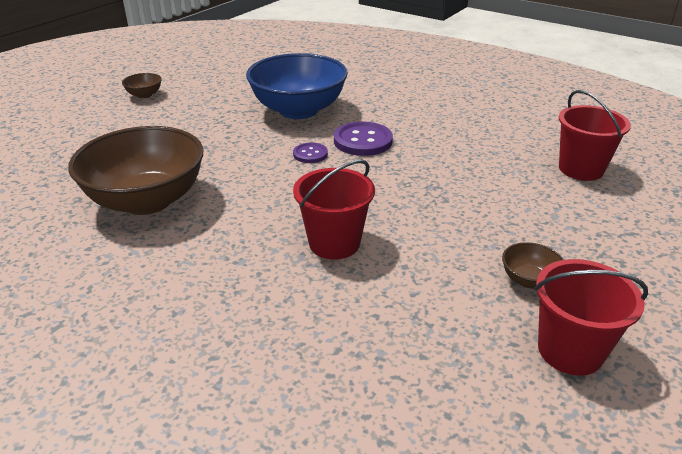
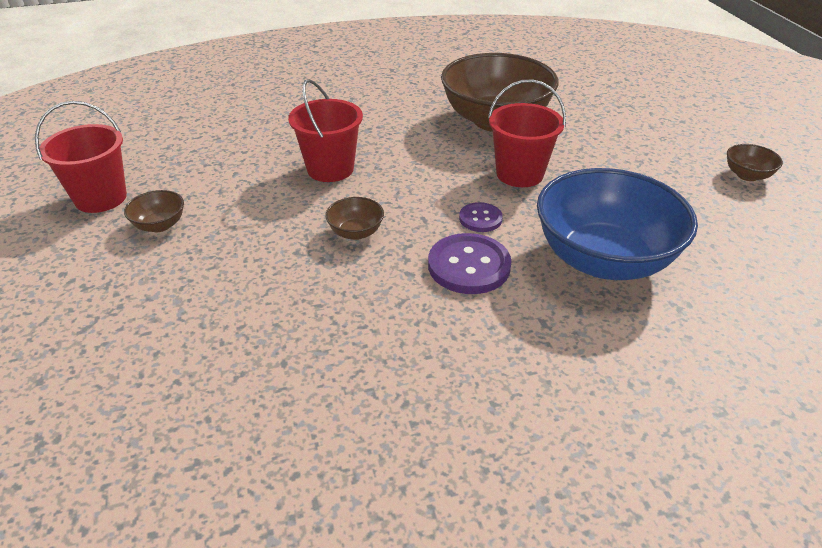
camera: 130 degrees right, 5 degrees up
red bucket [559,90,631,181] -> red bucket moved to [488,79,566,187]
none -> brown bowl [325,197,384,240]

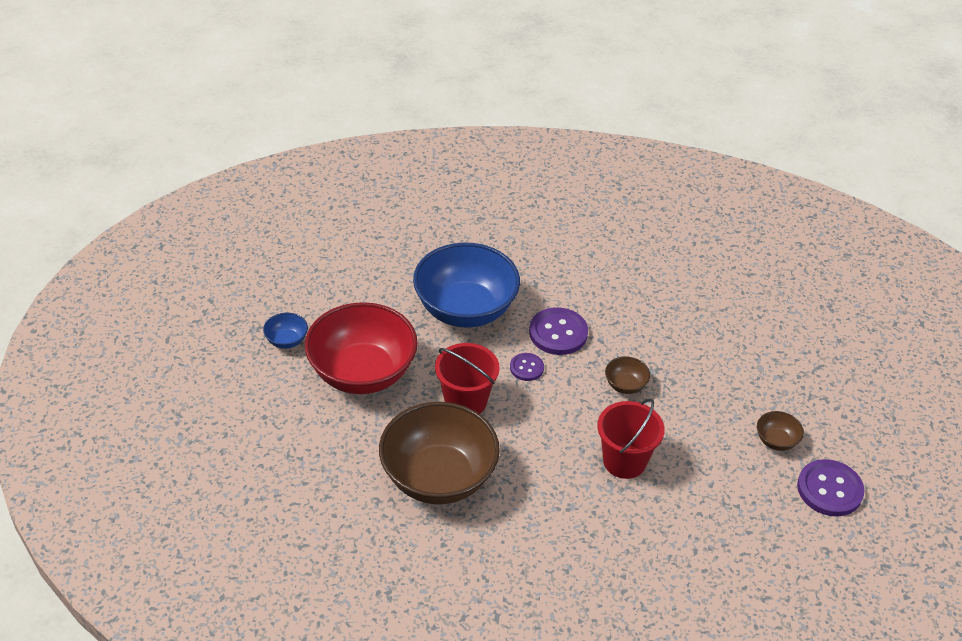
camera: 160 degrees left, 5 degrees up
red bucket [35,101,127,213] -> purple button [797,459,865,517]
brown bowl [727,144,783,181] -> blue bowl [263,313,308,349]
none -> red bowl [305,302,418,394]

